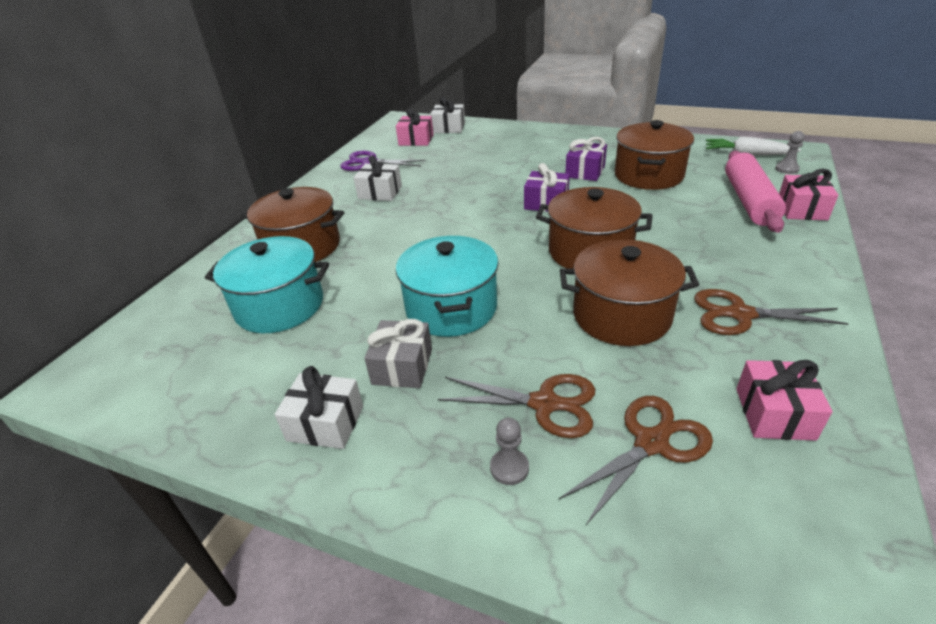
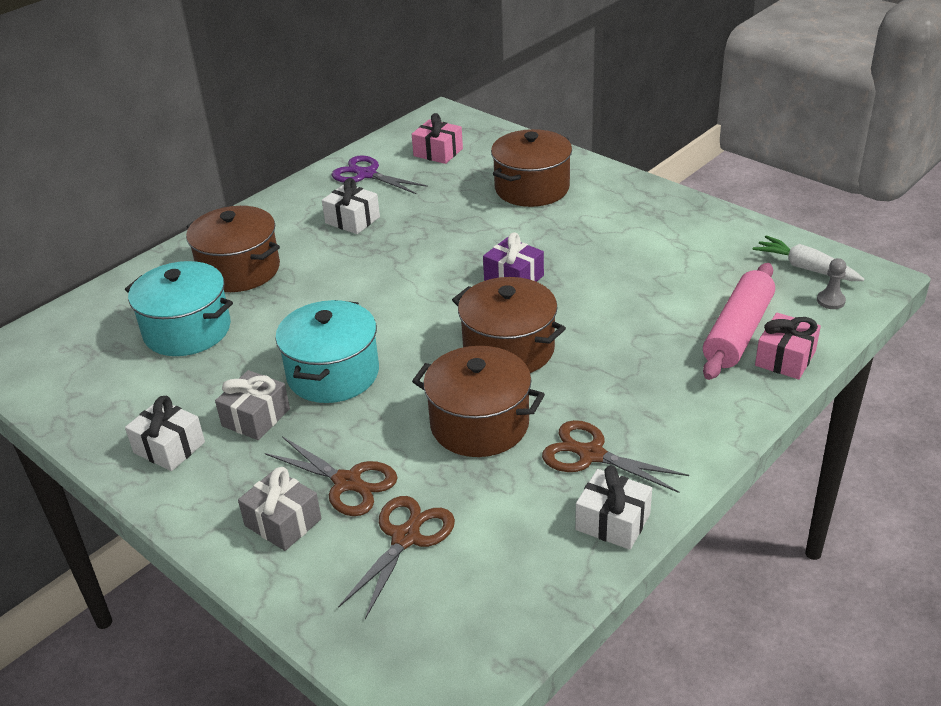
camera: 20 degrees right, 0 degrees up
white gift [430,97,465,133] -> white gift moved to [575,465,652,550]
grey pawn [490,417,529,485] -> grey gift [238,467,322,551]
brown scissors [559,396,713,525] -> brown scissors turned 45 degrees counterclockwise [338,496,455,619]
purple gift [565,137,607,181] -> none
brown pot [615,120,694,190] -> brown pot moved to [491,129,572,207]
pink gift [736,360,833,441] -> none

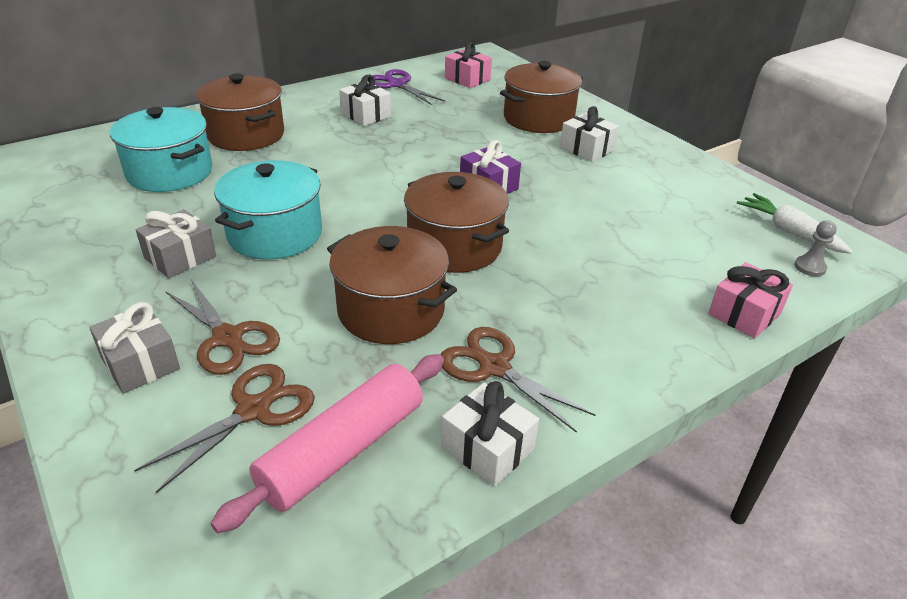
camera: 10 degrees right, 0 degrees up
white gift [125,396,205,471] -> white gift moved to [560,106,619,162]
pink rolling pin [703,263,775,380] -> pink rolling pin moved to [210,354,444,533]

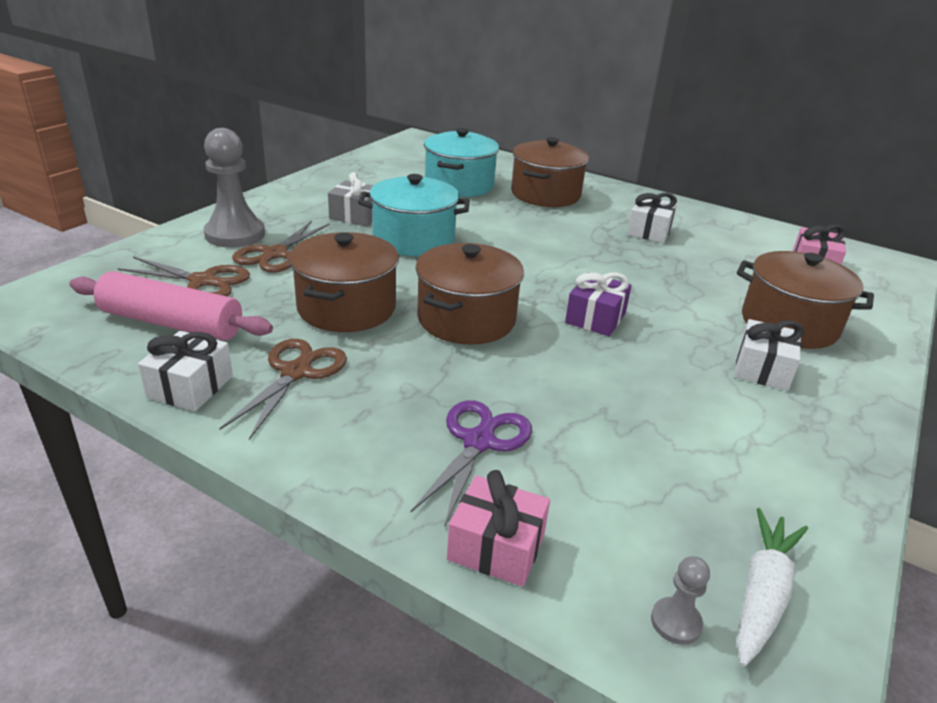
camera: 65 degrees right, 5 degrees down
grey gift [89,302,180,394] -> grey pawn [204,128,265,248]
purple scissors [367,69,445,105] -> purple scissors moved to [411,400,532,525]

